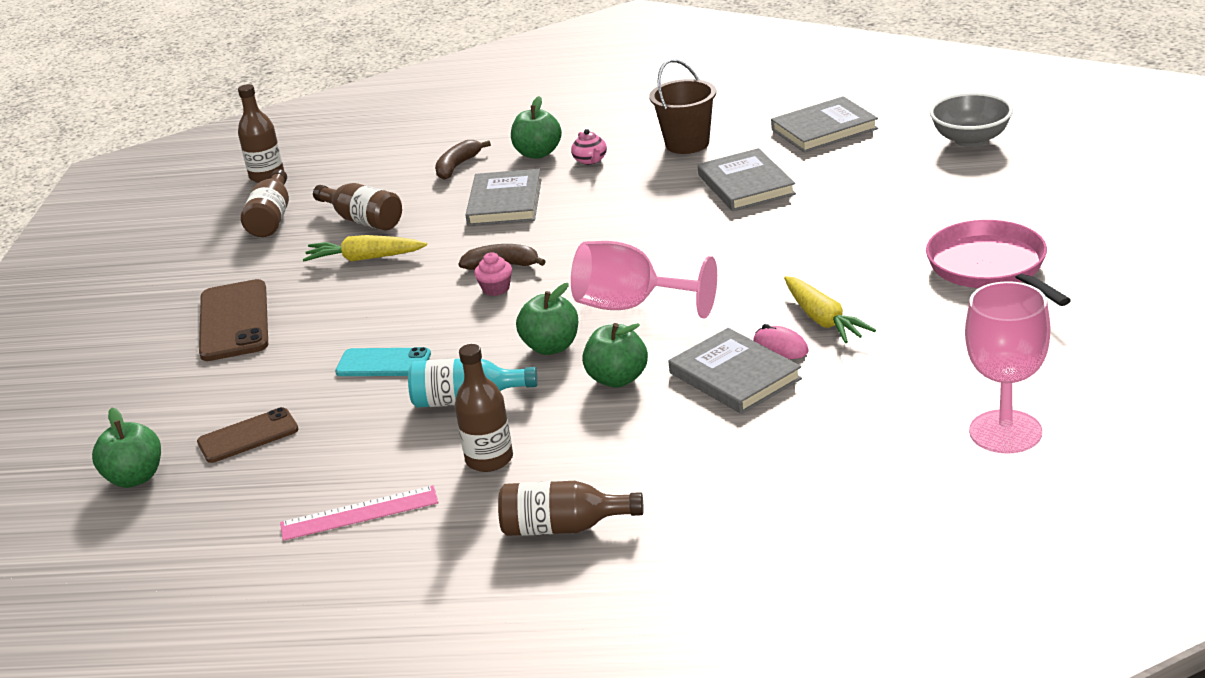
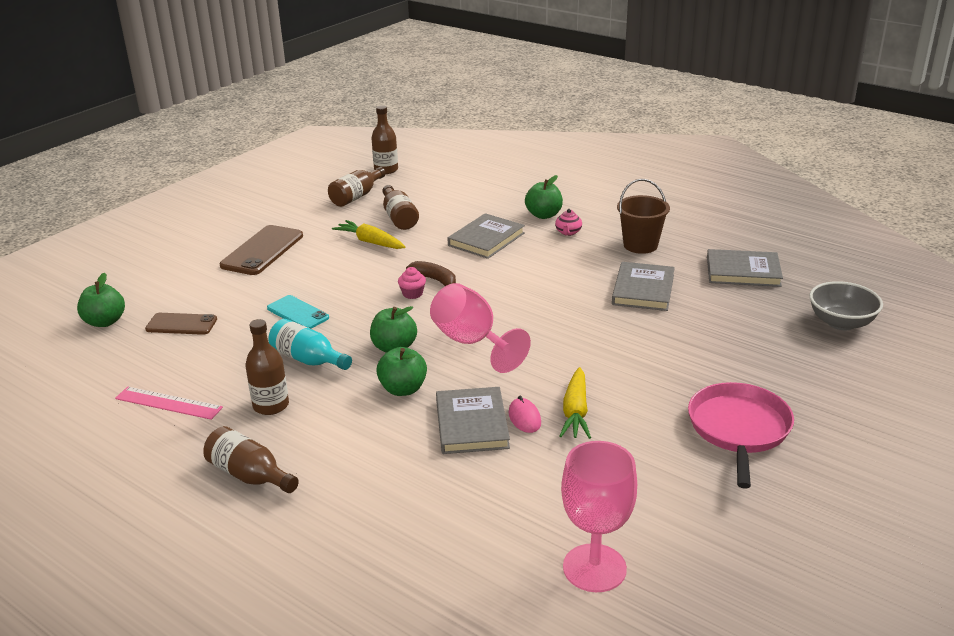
camera: 30 degrees right, 0 degrees up
brown banana [435,140,491,180] -> none

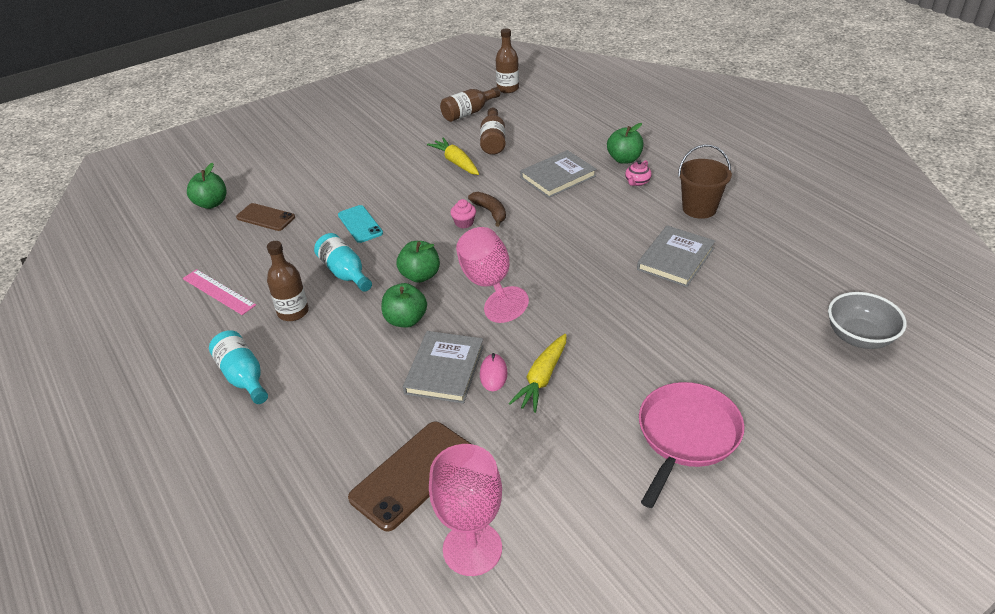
camera: 20 degrees right, 10 degrees up
brown bottle [203,426,299,493] -> turquoise bottle [209,330,268,404]
brown phone [220,225,303,275] -> brown phone moved to [348,422,471,532]
grey book [707,249,783,287] -> none

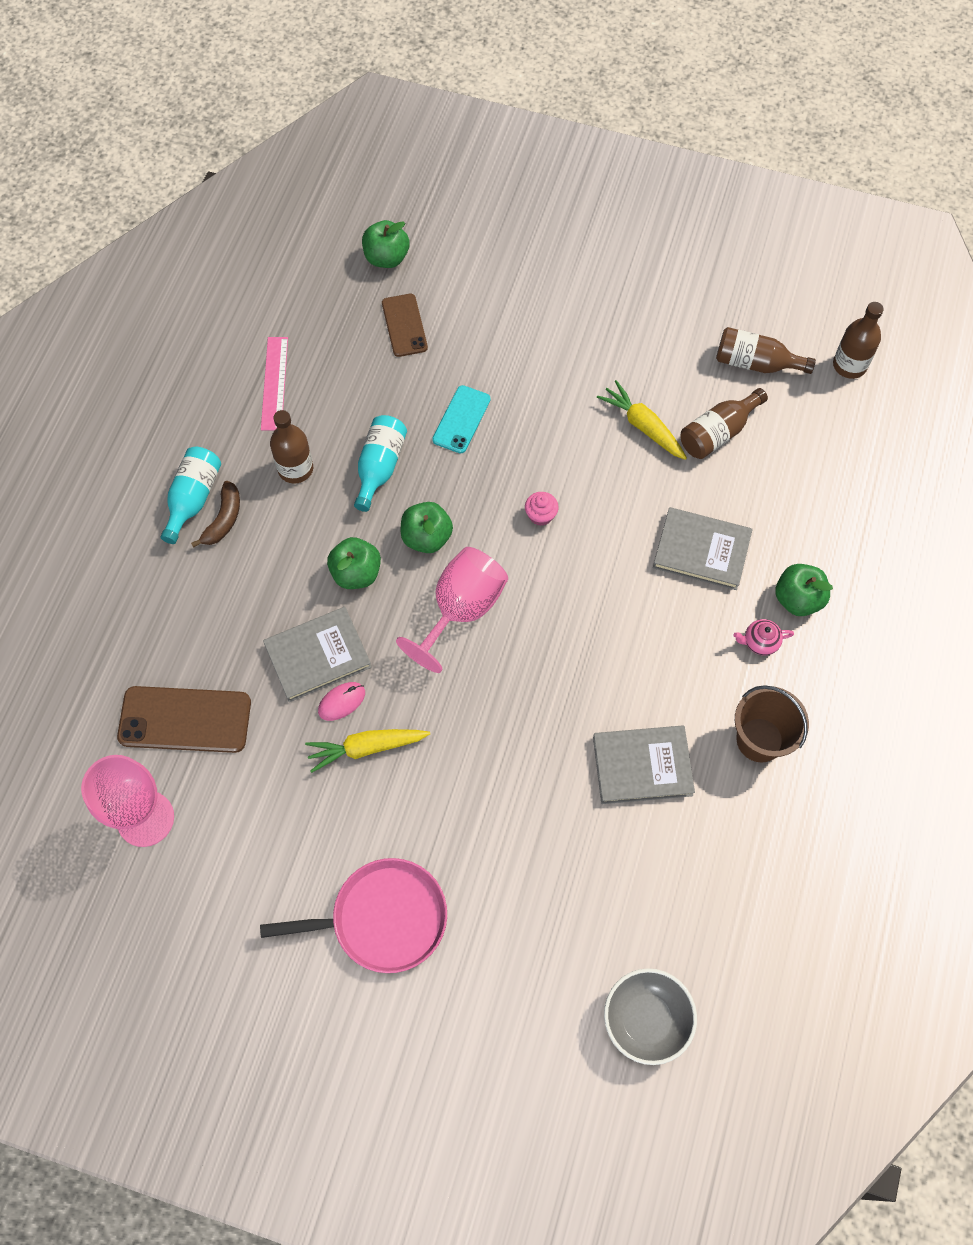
camera: 50 degrees right, 25 degrees up
yellow carrot [427,137,479,175] -> yellow carrot turned 60 degrees counterclockwise [597,380,687,460]
brown banana [468,192,506,227] -> brown banana moved to [191,481,240,548]

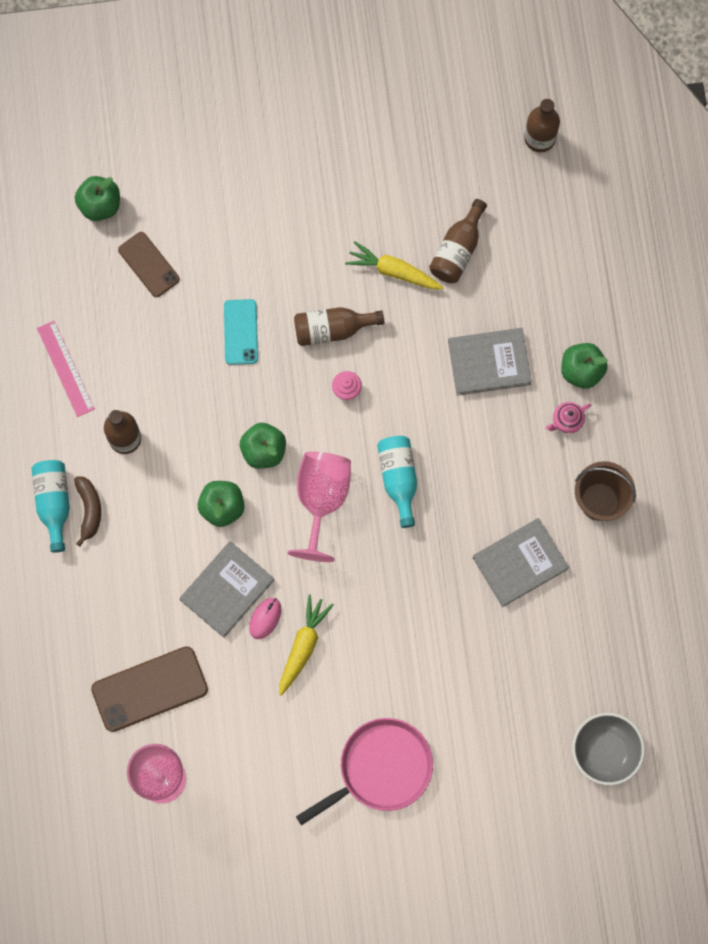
camera: 25 degrees left, 10 degrees up
yellow carrot [305,729,430,773] -> yellow carrot turned 150 degrees clockwise [279,595,334,696]
turquoise bottle [354,415,407,512] -> turquoise bottle moved to [377,436,417,528]
brown bottle [716,327,816,374] -> brown bottle moved to [294,307,384,346]

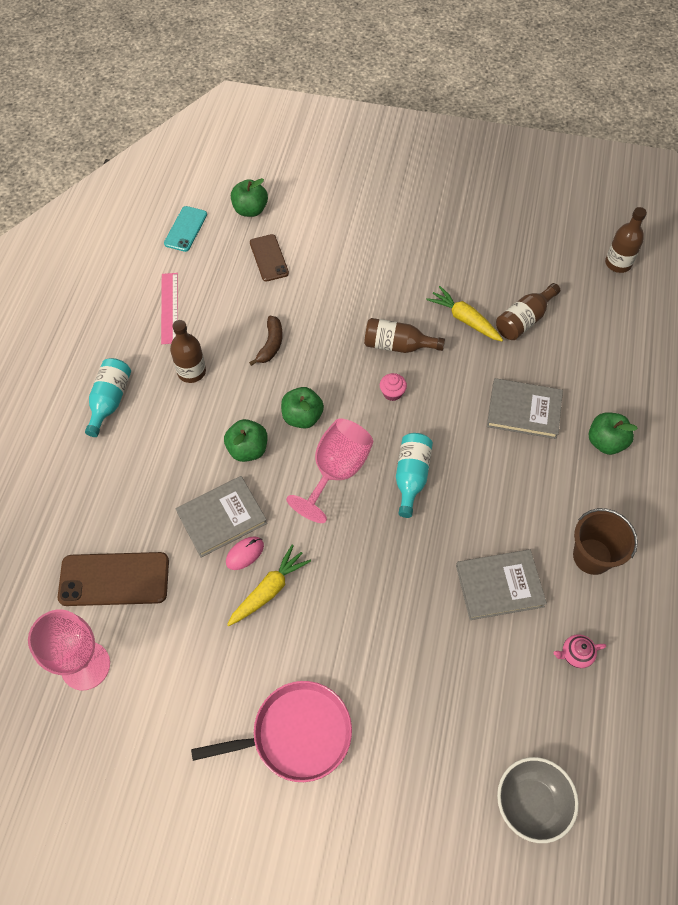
camera: 20 degrees right, 15 degrees down
brown banana [74,476,101,547] -> brown banana moved to [249,316,283,366]
turquoise phone [224,299,258,365] -> turquoise phone moved to [164,206,207,252]
pink teapot [546,402,591,433] -> pink teapot moved to [554,634,606,668]

